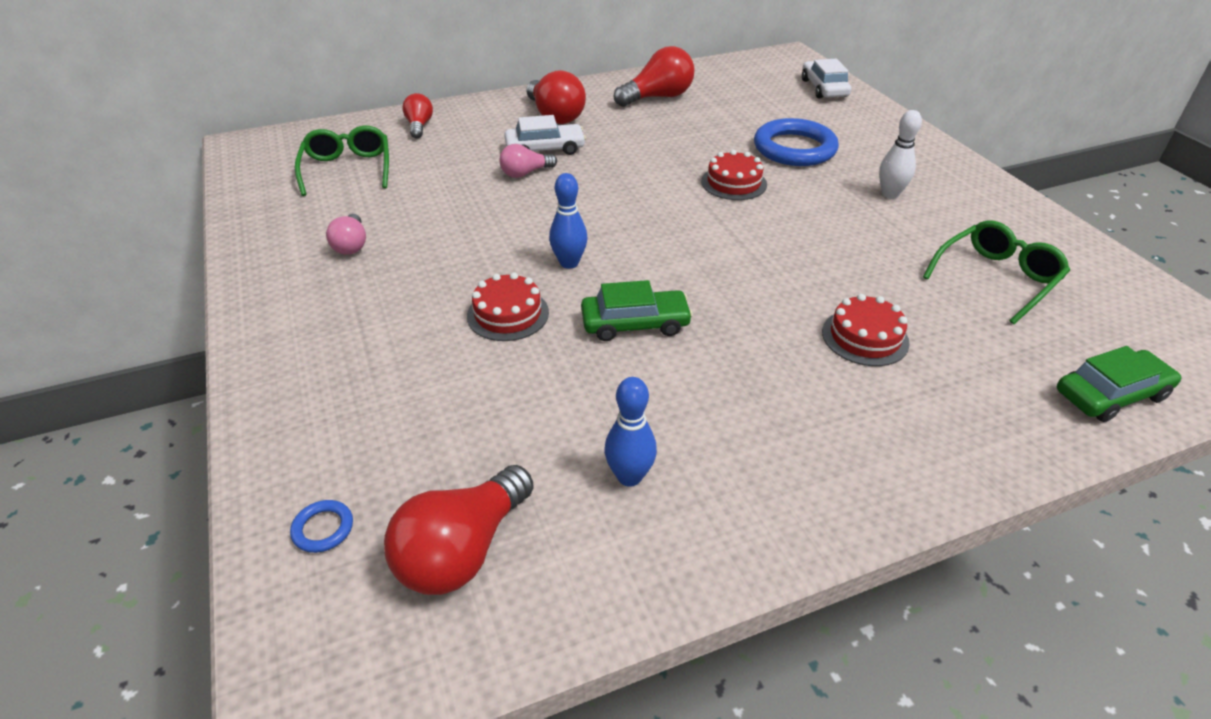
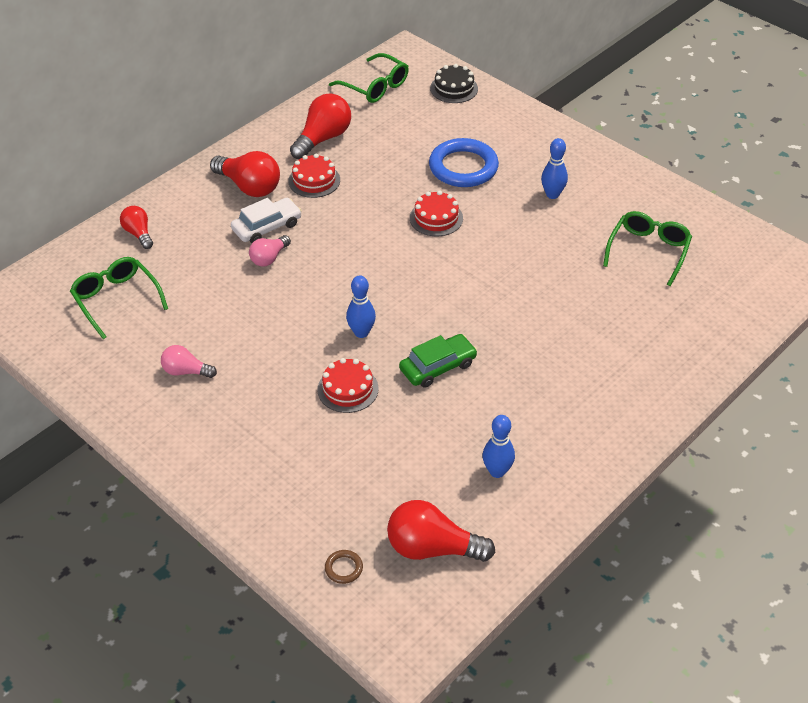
camera: 25 degrees left, 5 degrees up
blue ring [290,500,353,553] -> brown ring [325,550,363,584]
pink light bulb [326,214,366,255] -> pink light bulb turned 135 degrees clockwise [161,345,217,378]
red light bulb [384,465,534,595] -> red light bulb turned 90 degrees clockwise [387,500,495,562]
white car [802,59,852,99] -> black cake [430,64,478,103]
red cake [822,294,910,366] -> red cake moved to [288,154,340,198]
white bowling pin [879,110,922,199] -> blue bowling pin [541,138,568,199]
green car [1057,346,1181,422] -> none
none -> green glasses [329,53,409,103]

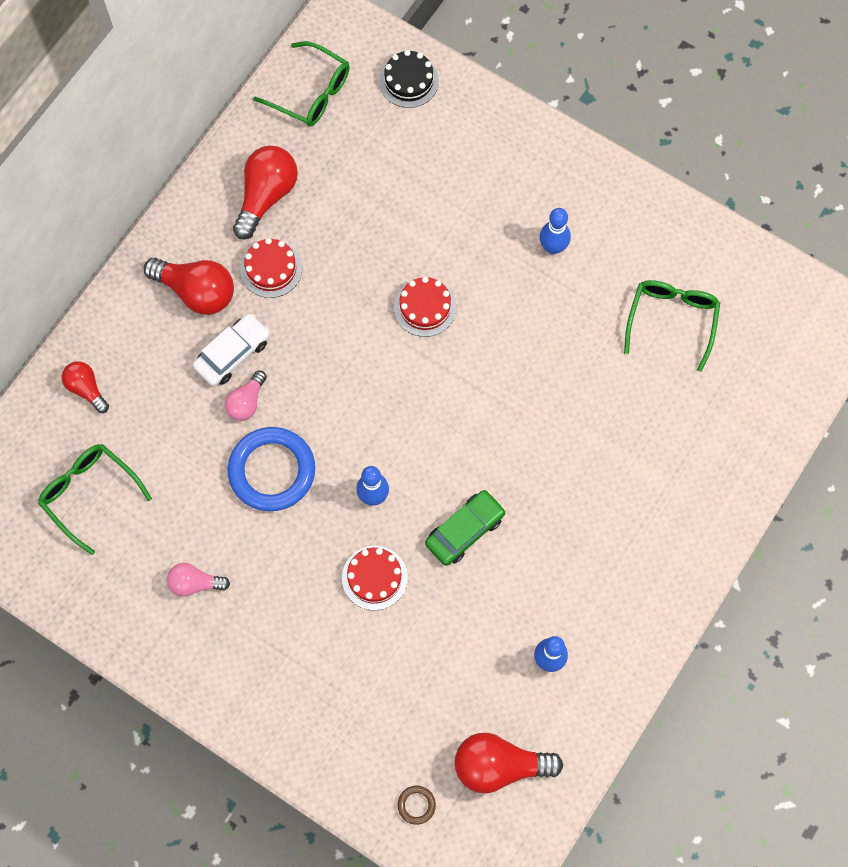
camera: 10 degrees left, 25 degrees up
blue ring [429,138,499,187] -> blue ring moved to [228,427,315,511]

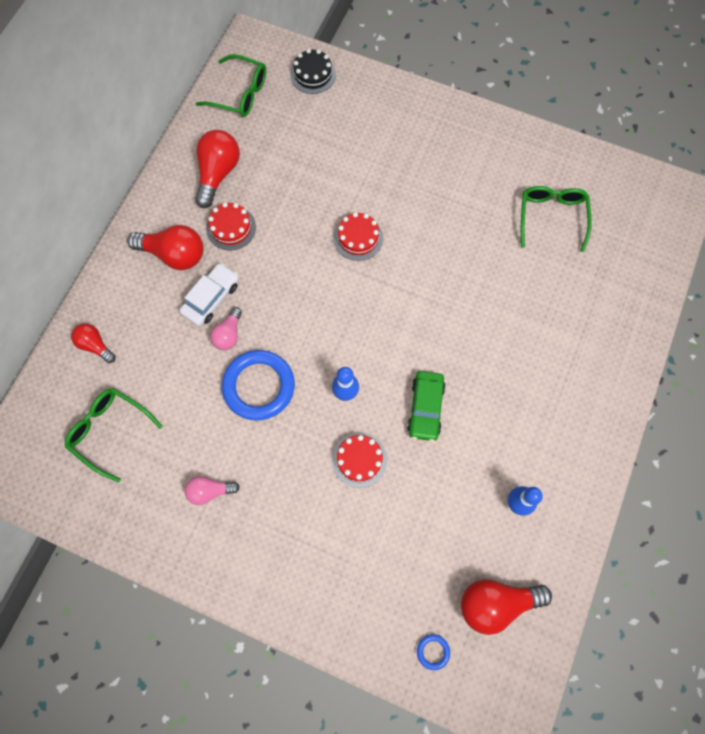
camera: 10 degrees left, 0 degrees up
brown ring [398,786,436,825] -> blue ring [417,634,450,670]
green car [425,490,505,566] -> green car turned 150 degrees clockwise [407,371,446,442]
blue bowling pin [540,208,571,254] -> none

